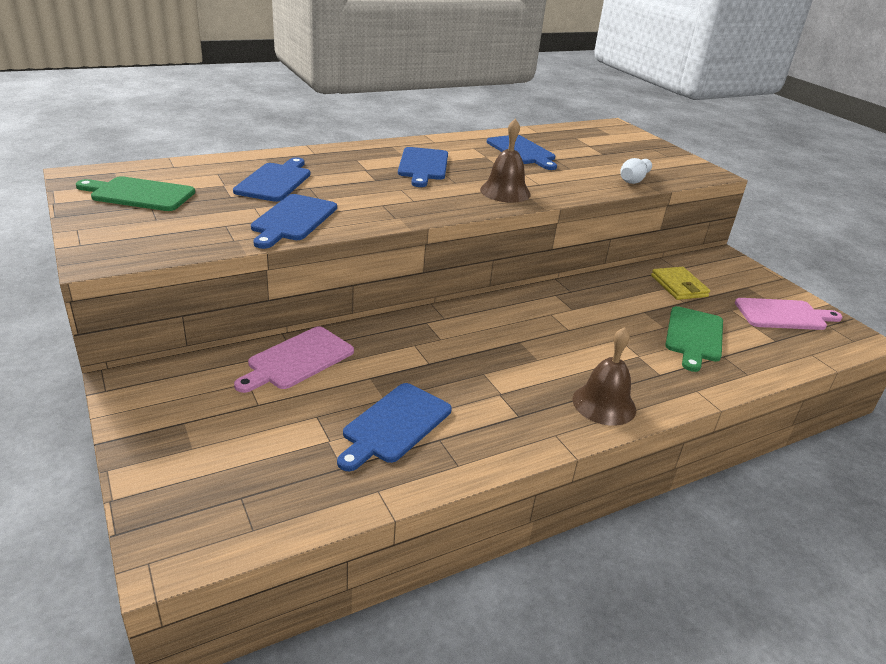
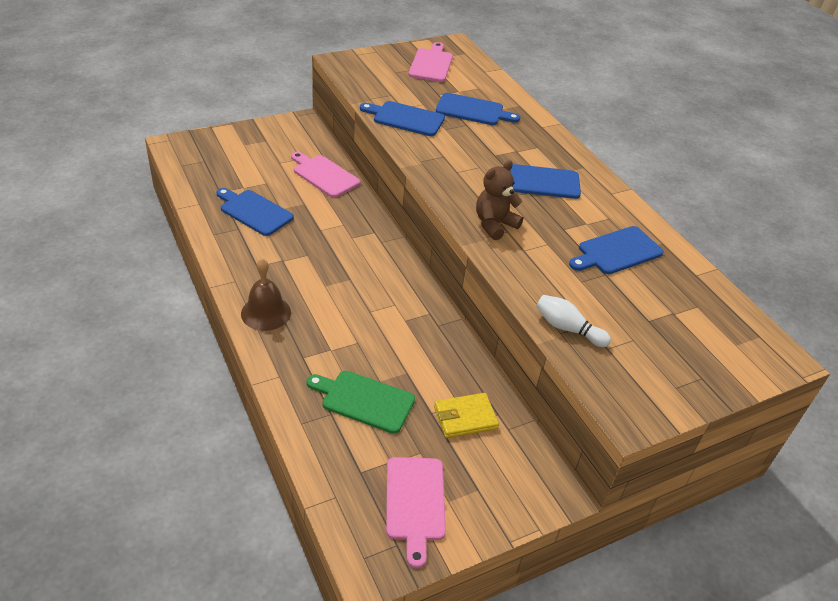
camera: 90 degrees right, 10 degrees up
green cutting board [76,176,195,211] -> pink cutting board [408,42,453,82]
brown bell [480,118,531,203] -> brown teddy bear [476,160,523,240]

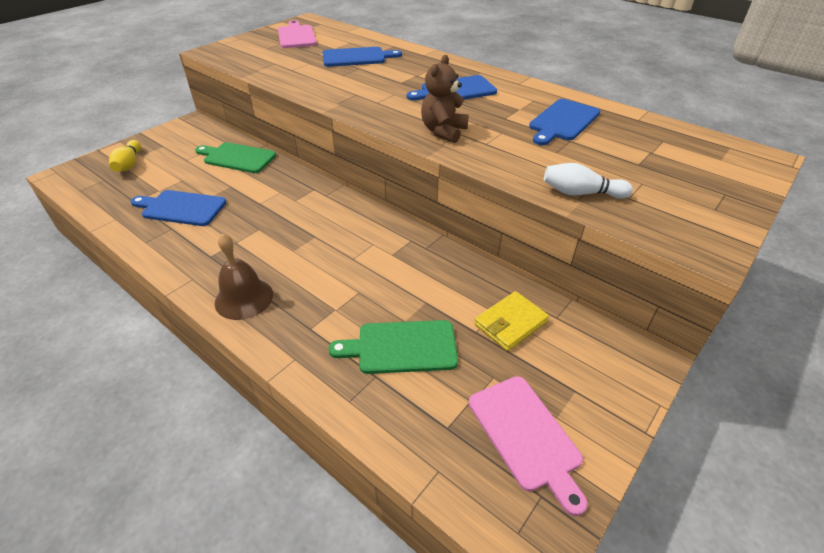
camera: 20 degrees left, 0 degrees up
pink cutting board [291,152,360,198] -> green cutting board [195,142,276,173]
blue cutting board [360,101,445,136] -> none
none -> yellow bowling pin [109,140,141,172]

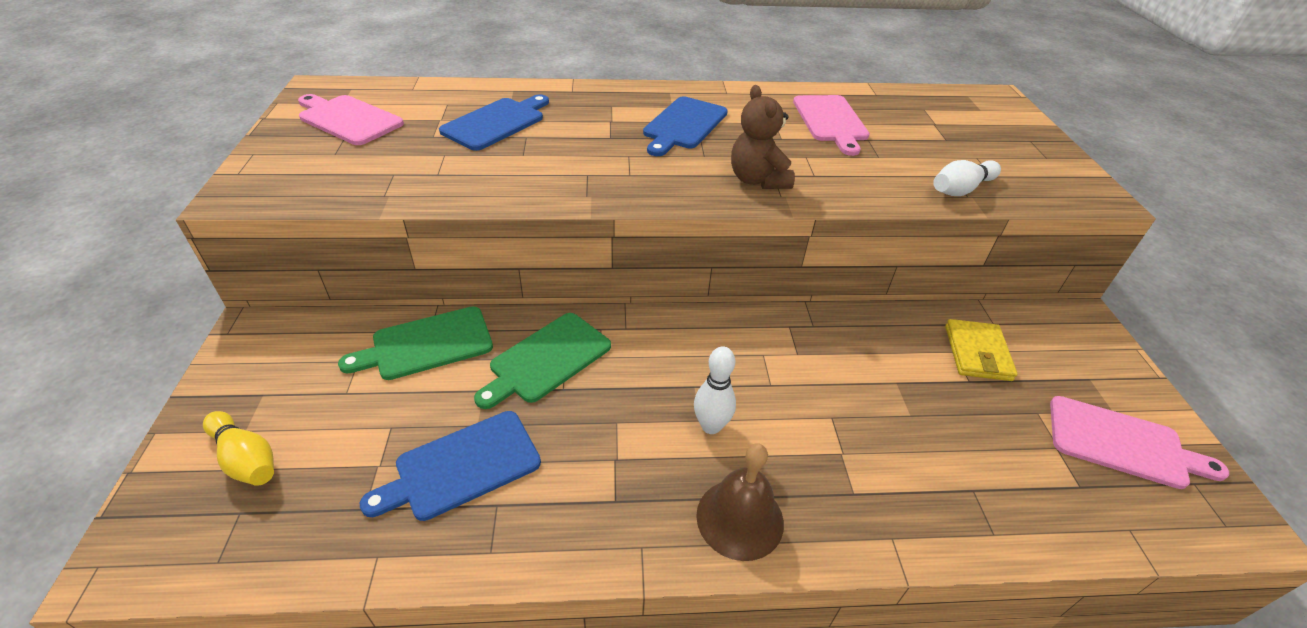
camera: 45 degrees left, 0 degrees up
green cutting board [328,320,458,374] -> green cutting board moved to [474,313,611,409]
blue cutting board [529,99,600,145] -> pink cutting board [793,95,870,156]
none -> white bowling pin [694,346,736,434]

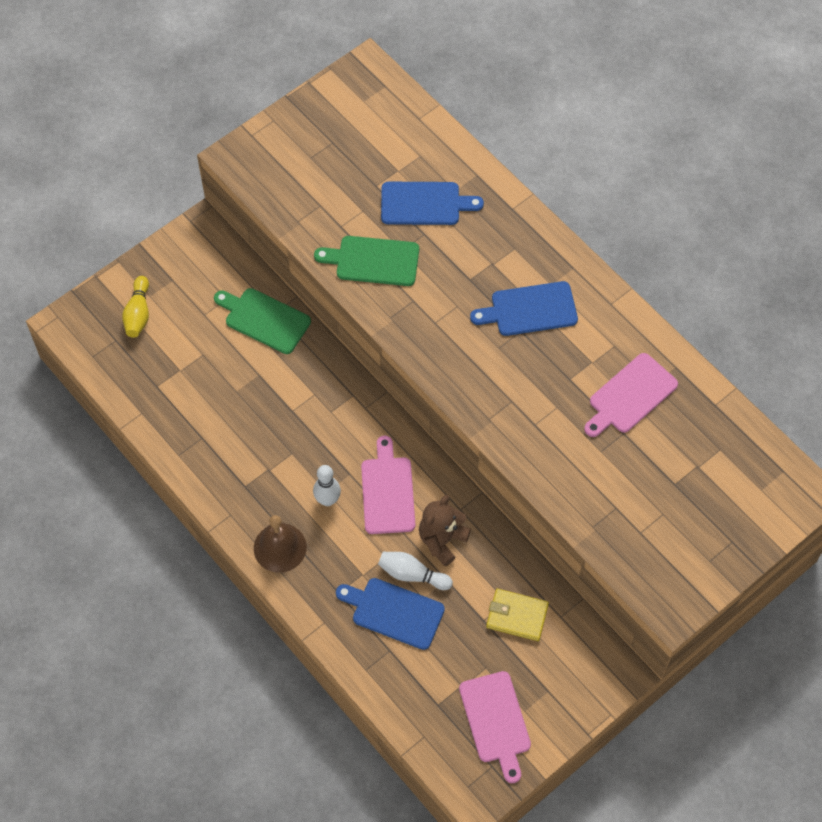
camera: 55 degrees right, 20 degrees up
pink cutting board [298,94,404,145] -> pink cutting board moved to [361,436,415,534]
blue cutting board [360,411,541,521] -> blue cutting board moved to [336,578,445,650]
green cutting board [474,313,611,409] -> green cutting board moved to [314,236,419,286]
brown teddy bear [731,85,795,189] -> brown teddy bear moved to [419,495,471,566]
white bowling pin [933,160,1001,196] -> white bowling pin moved to [378,552,453,590]
yellow wallet [945,319,1018,381] -> yellow wallet turned 45 degrees clockwise [486,589,549,641]

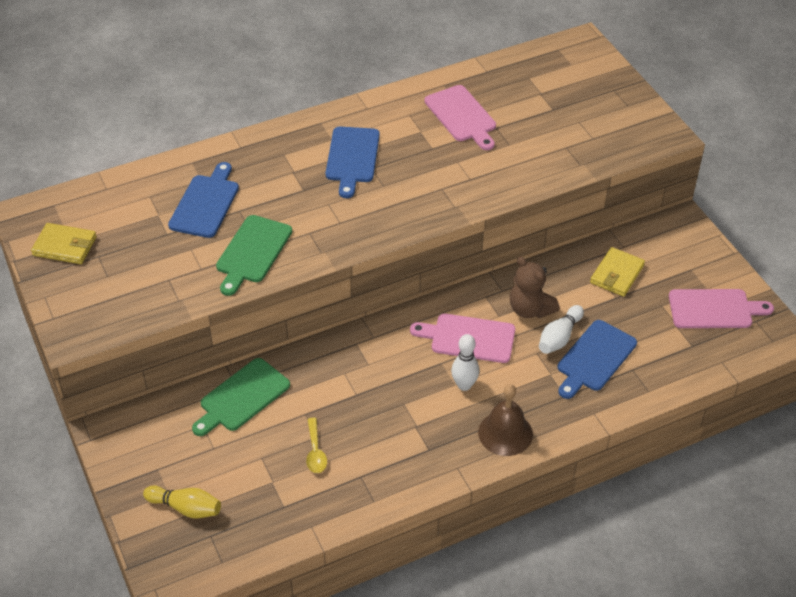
camera: 75 degrees left, 15 degrees down
none -> yellow wallet [31,223,97,264]
none -> yellow spoon [306,418,327,473]

